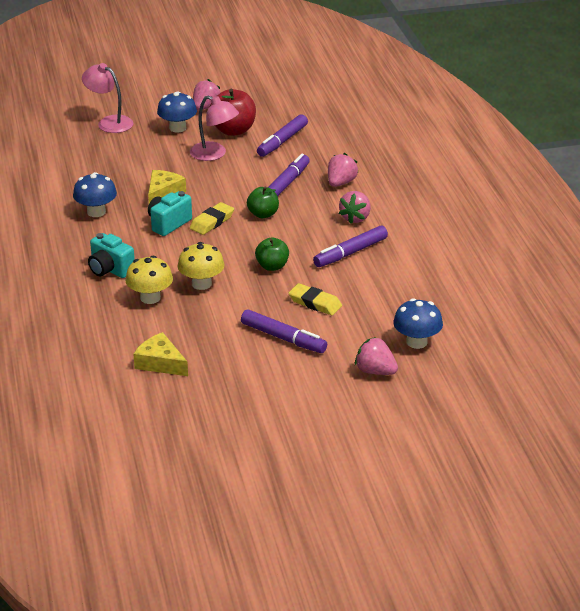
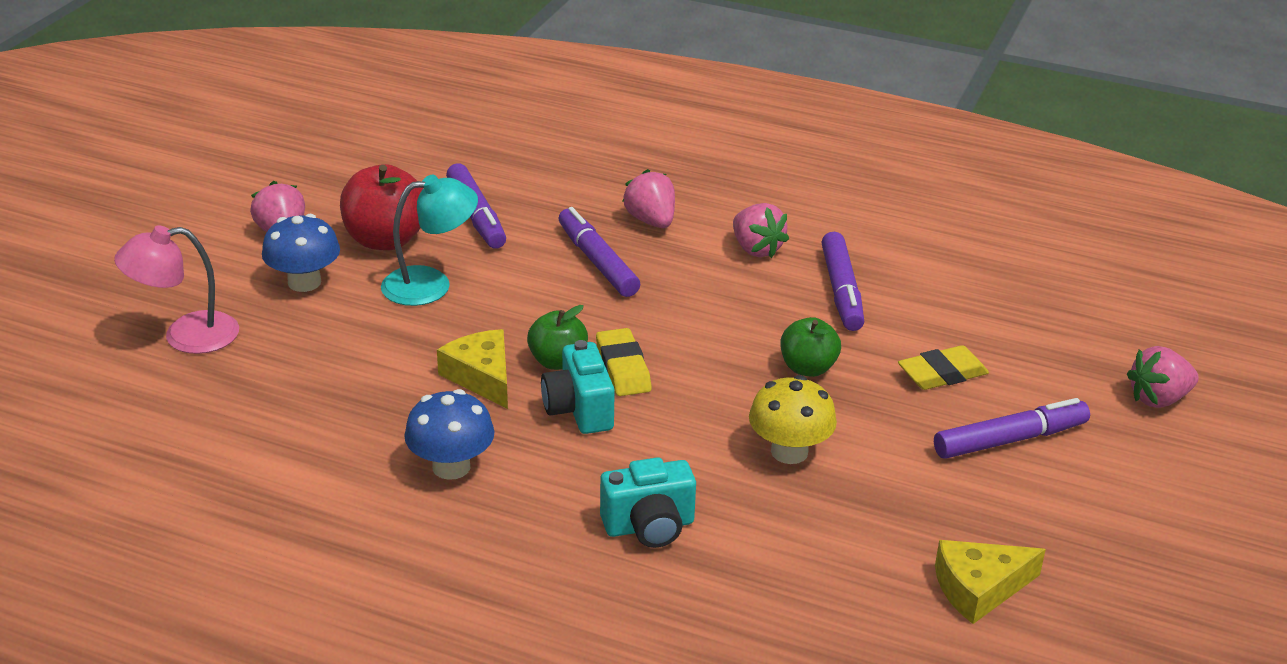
camera: 55 degrees left, 0 degrees up
yellow mushroom [125,256,173,304] -> none
pink lamp [190,96,239,161] -> turquoise lamp [381,175,478,306]
green apple [247,187,279,218] -> green apple moved to [527,305,588,370]
blue mushroom [393,298,443,349] -> none

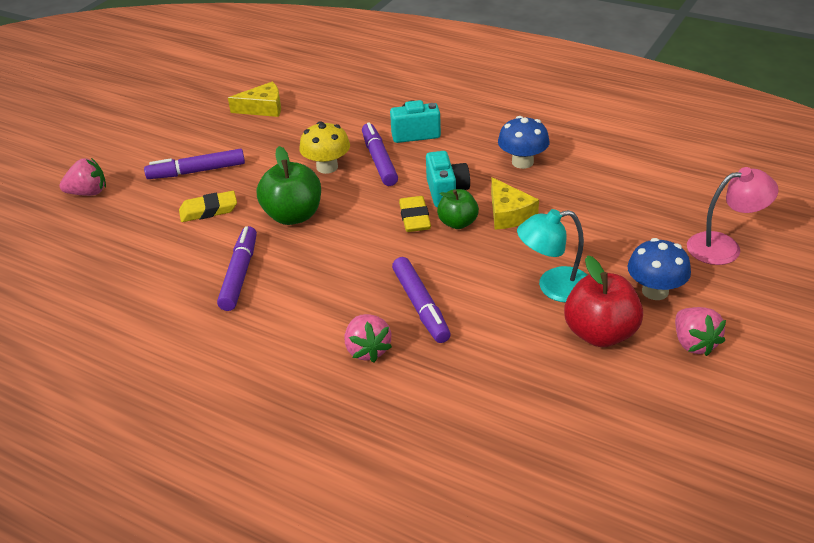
camera: 170 degrees left, 5 degrees up
purple marker [446,163,506,249] -> purple marker moved to [362,122,398,186]
pink strawberry [733,203,789,258] -> none
green apple [781,317,841,377] -> green apple [257,146,321,225], size x1.60

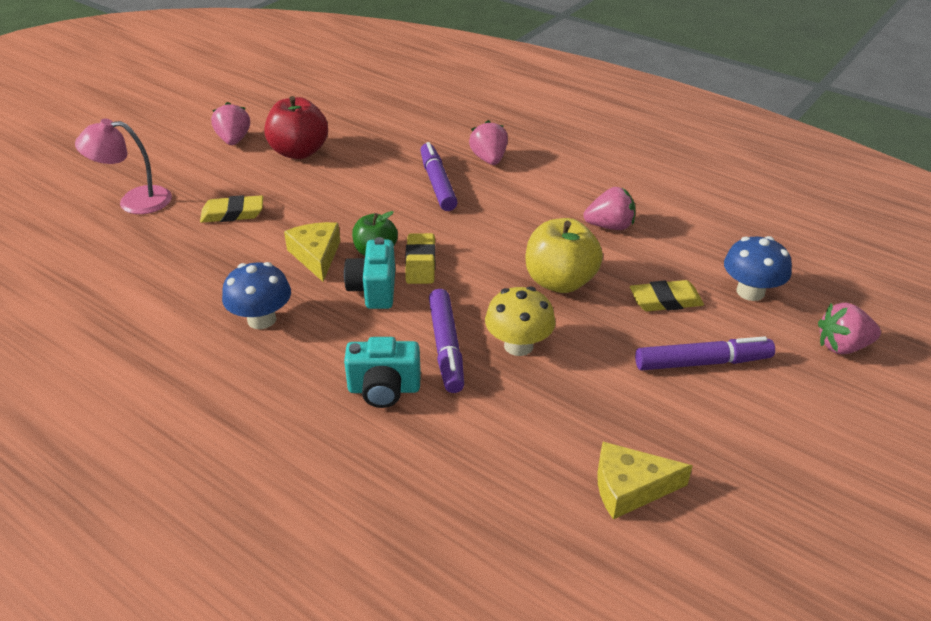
camera: 175 degrees left, 0 degrees up
purple marker [217,226,257,311] -> pink strawberry [584,187,635,230]
green apple [257,146,321,225] -> yellow apple [526,218,603,293]
turquoise lamp [517,209,587,302] -> none
blue mushroom [628,238,691,300] -> blue mushroom moved to [724,236,792,301]
none -> yellow eraser [200,195,263,223]

